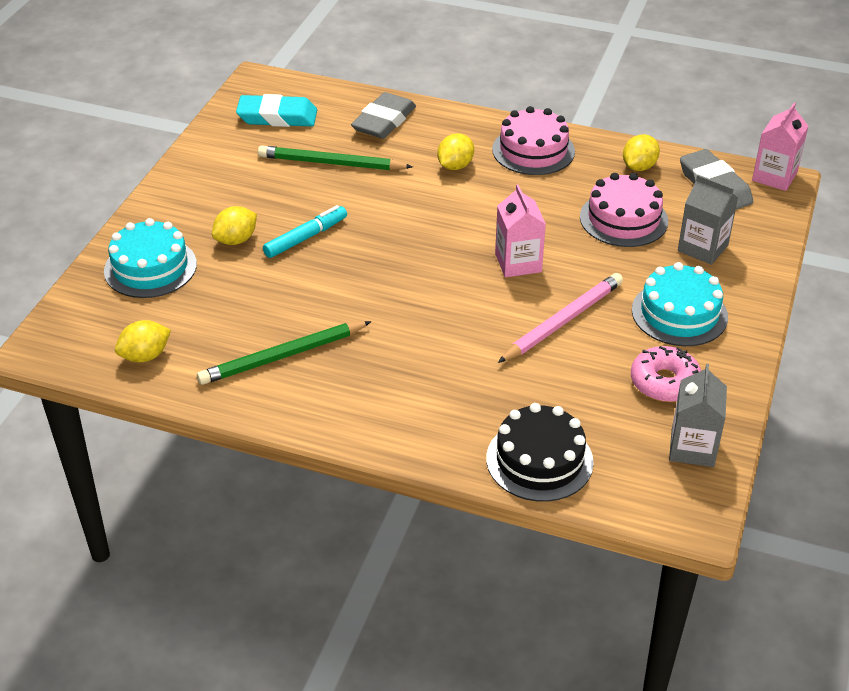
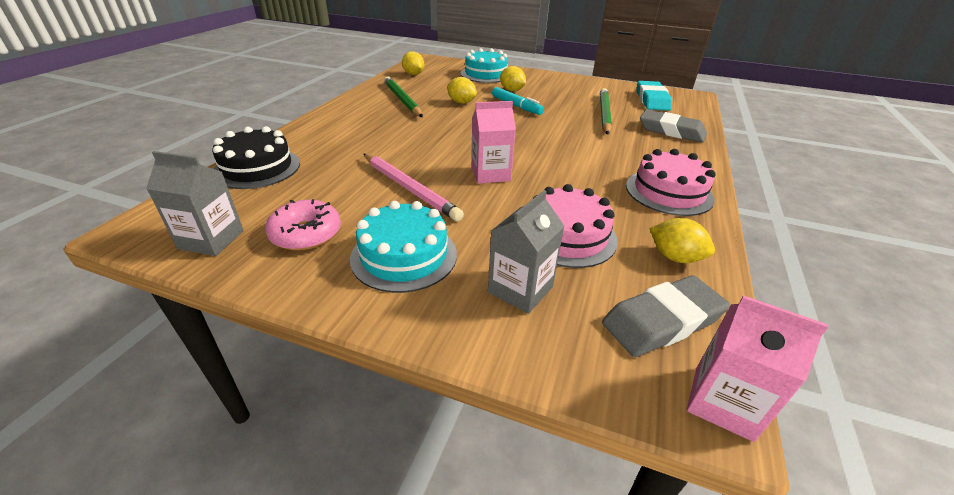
camera: 90 degrees right, 5 degrees down
yellow lemon [437,133,474,170] -> yellow lemon moved to [447,77,477,104]

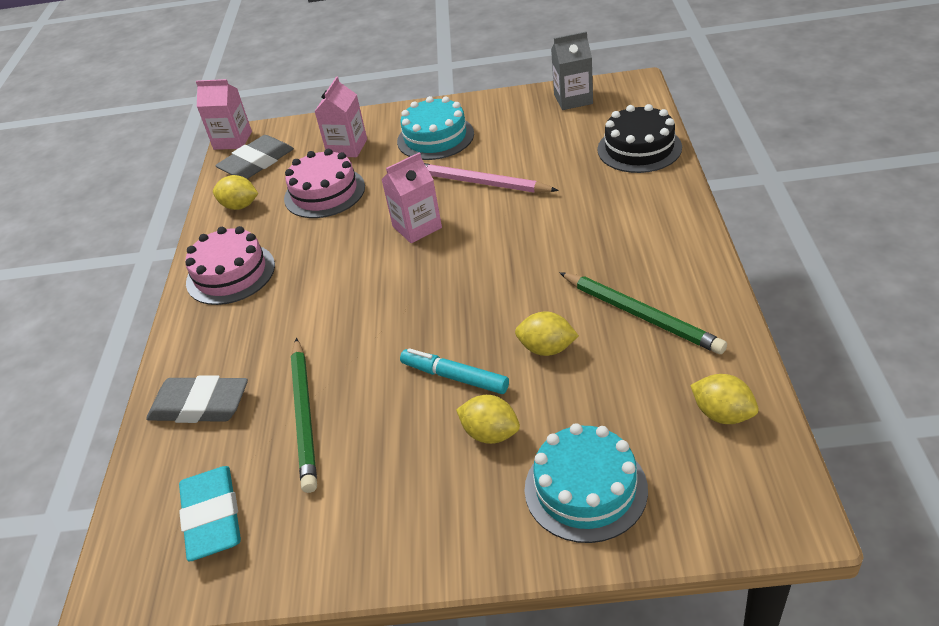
camera: 165 degrees right, 5 degrees up
pink donut [265,199,341,251] -> none
grey carton [488,190,564,314] -> pink carton [314,77,367,157]

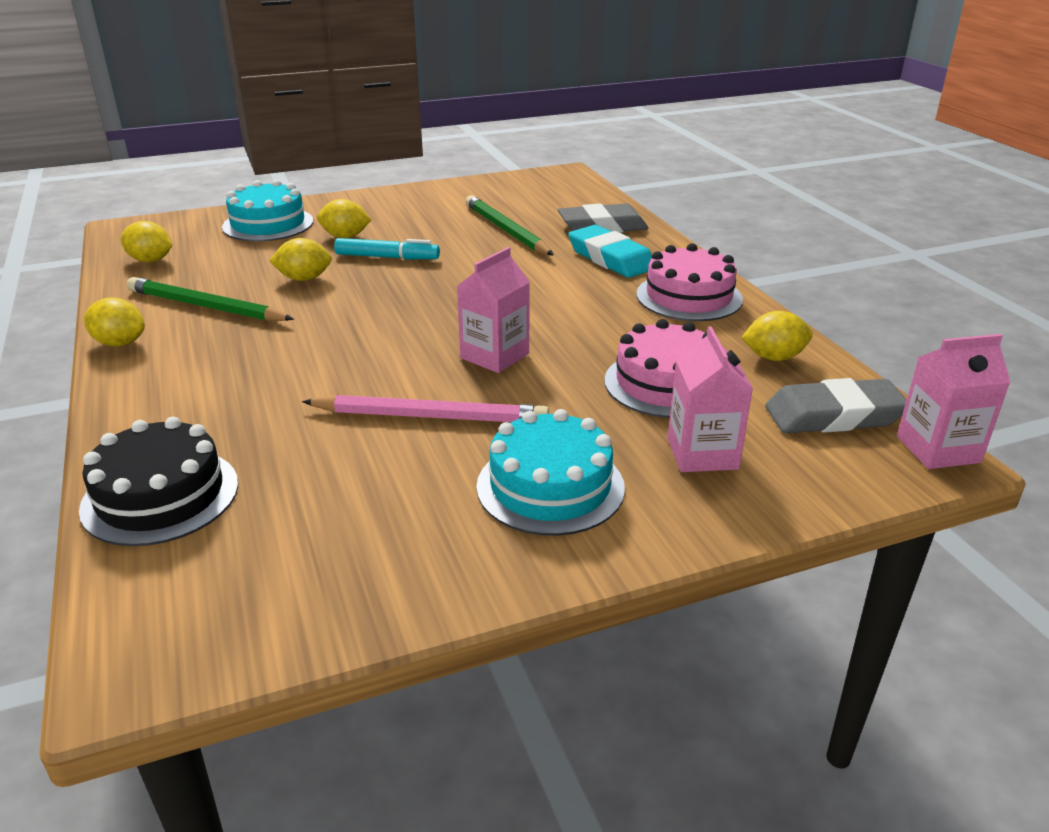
camera: 155 degrees right, 10 degrees down
turquoise eraser [179,466,241,561] -> turquoise eraser moved to [568,225,652,278]
grey eraser [215,135,294,179] -> grey eraser turned 60 degrees clockwise [765,378,907,433]
grey carton [551,31,593,110] -> none
none -> yellow lemon [84,298,145,347]

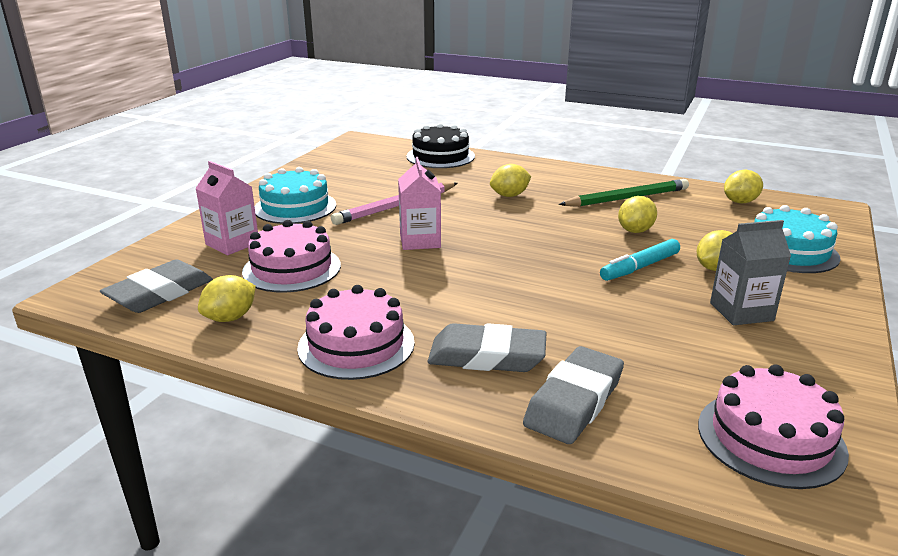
camera: 135 degrees right, 5 degrees down
yellow lemon [84,298,145,347] -> yellow lemon moved to [490,164,531,197]
green pencil [465,195,554,256] -> none
turquoise eraser [568,225,652,278] -> grey eraser [427,323,547,372]
pink carton [897,334,1011,469] -> none
none -> pink cake [698,364,849,489]
none -> grey carton [710,220,791,325]

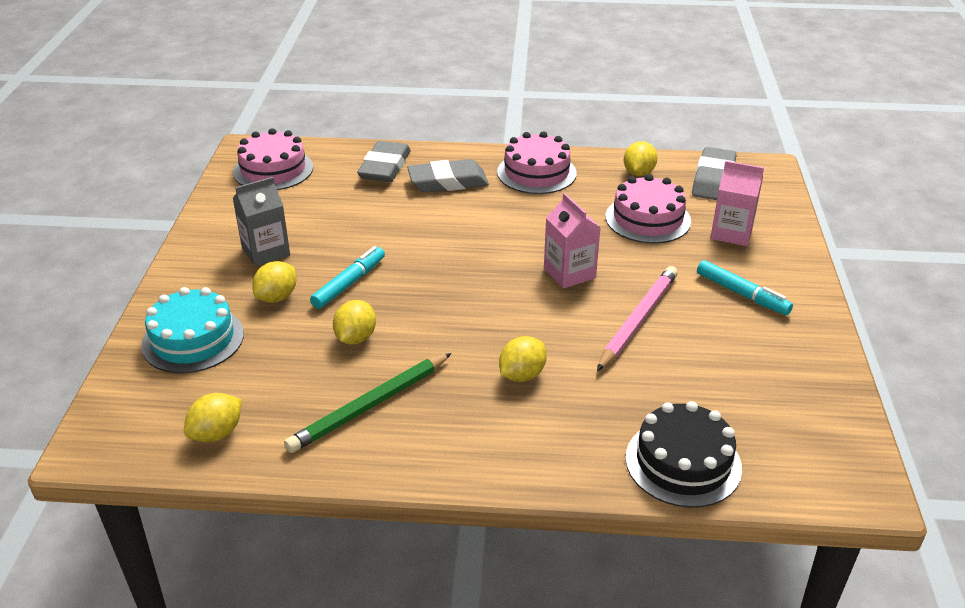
camera: 160 degrees right, 10 degrees up
turquoise cake [255,167,336,224] -> turquoise marker [697,260,793,315]

